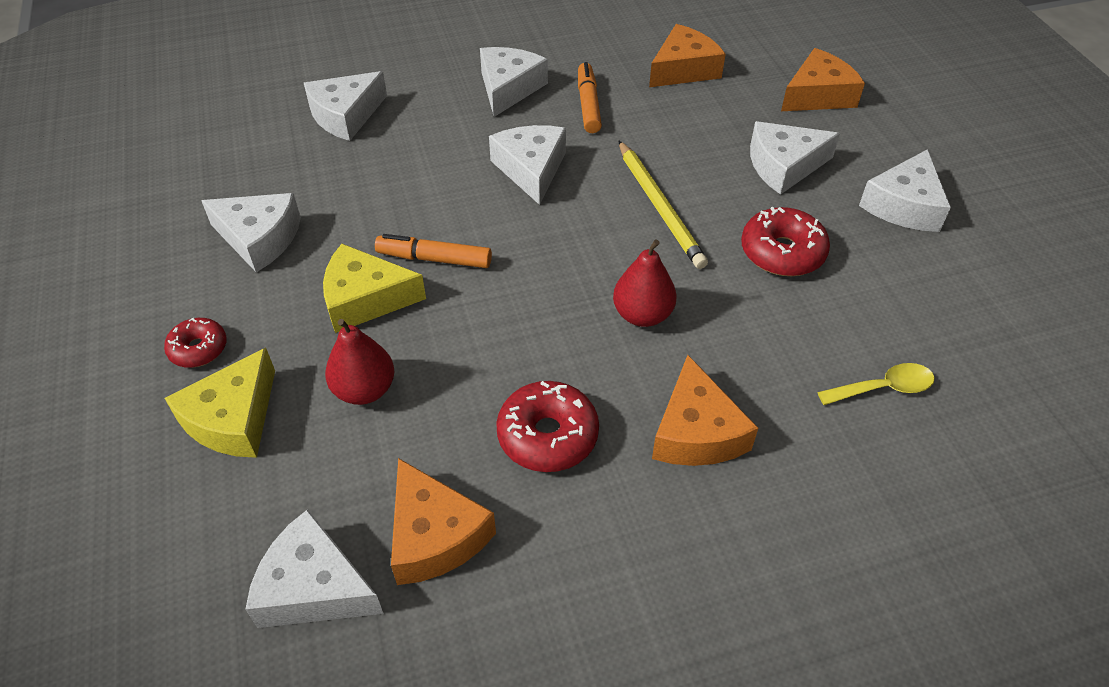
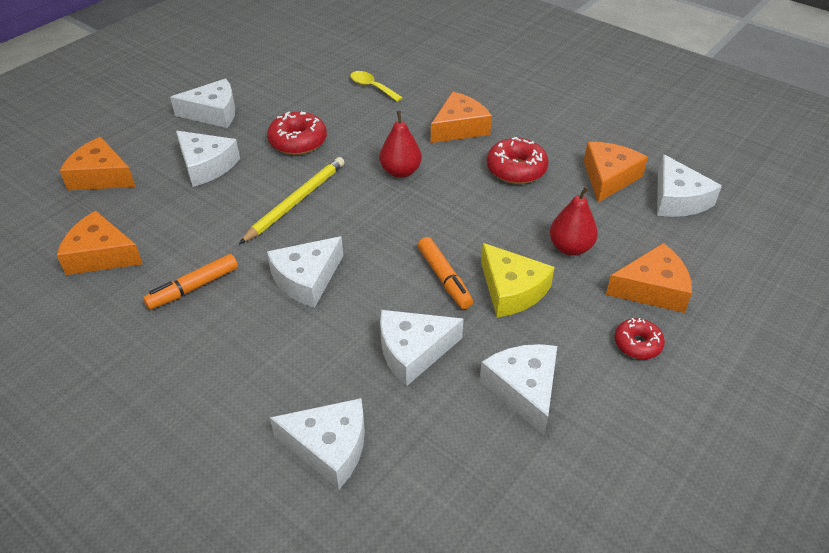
camera: 125 degrees left, 5 degrees down
yellow cheese [164,348,275,458] -> orange cheese [606,243,692,313]
white cheese [480,47,548,117] -> white cheese moved to [380,310,464,386]

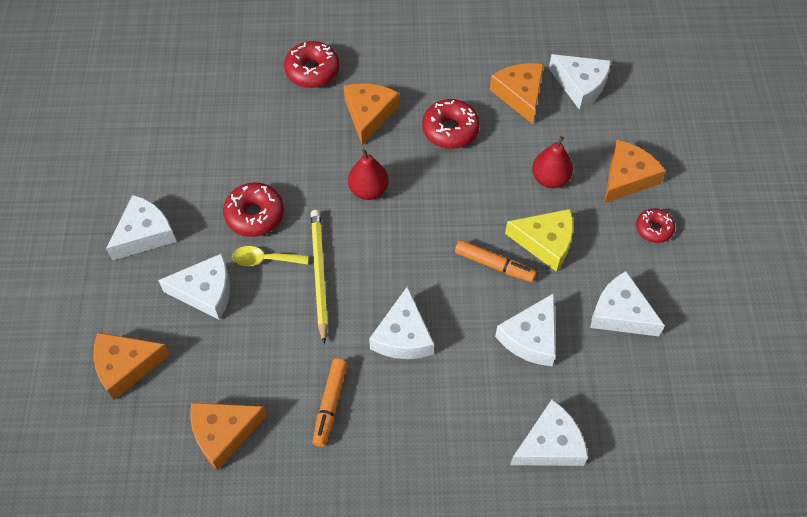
camera: 40 degrees left, 15 degrees up
yellow spoon [350,71,403,102] -> yellow spoon moved to [232,246,309,266]
none -> red donut [284,41,339,88]

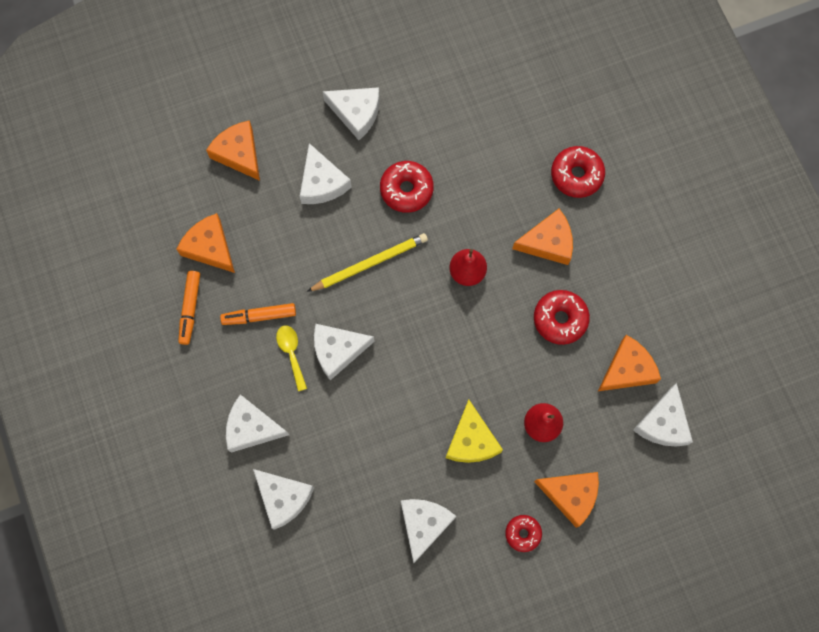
camera: 70 degrees right, 15 degrees up
yellow spoon [232,246,309,266] -> yellow spoon moved to [276,325,307,391]
orange marker [455,240,536,282] -> orange marker moved to [178,271,200,345]
white cheese [495,293,556,366] -> white cheese moved to [226,394,289,453]

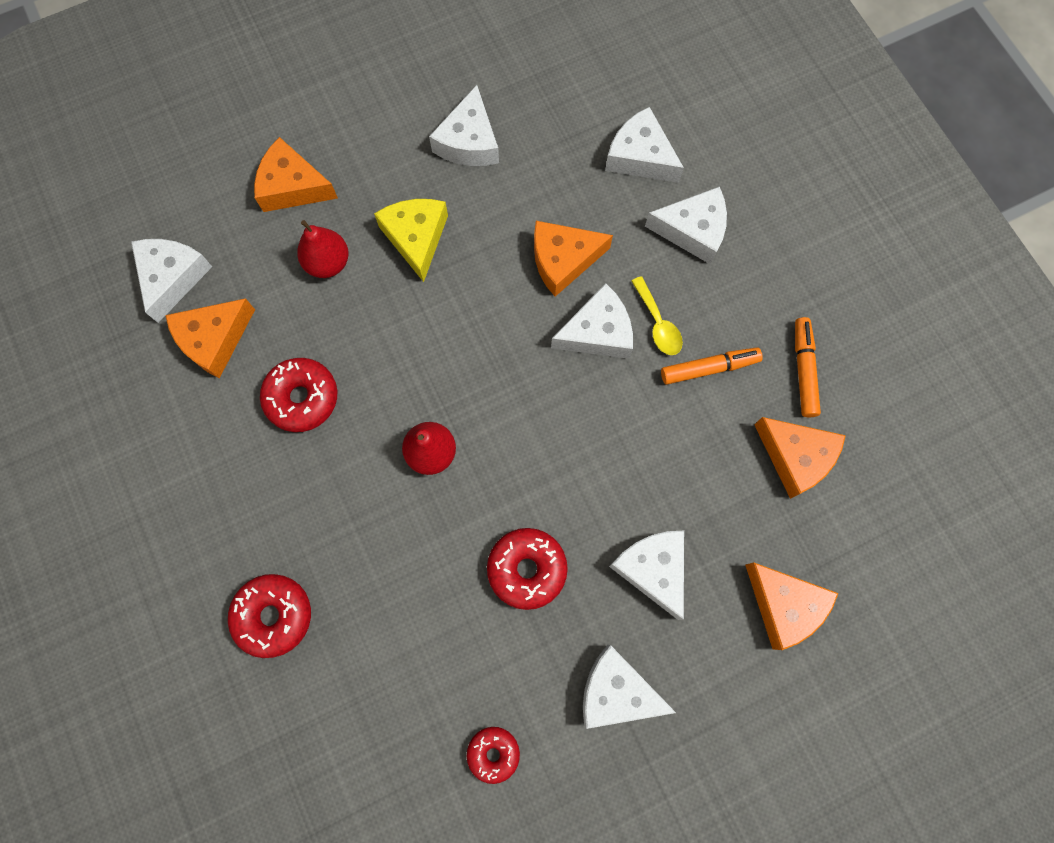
camera: 175 degrees right, 0 degrees up
yellow pencil [307,233,428,292] -> none
red donut [505,515,542,552] -> red donut moved to [467,727,520,784]
orange cheese [512,209,573,265] -> orange cheese moved to [534,221,613,297]

